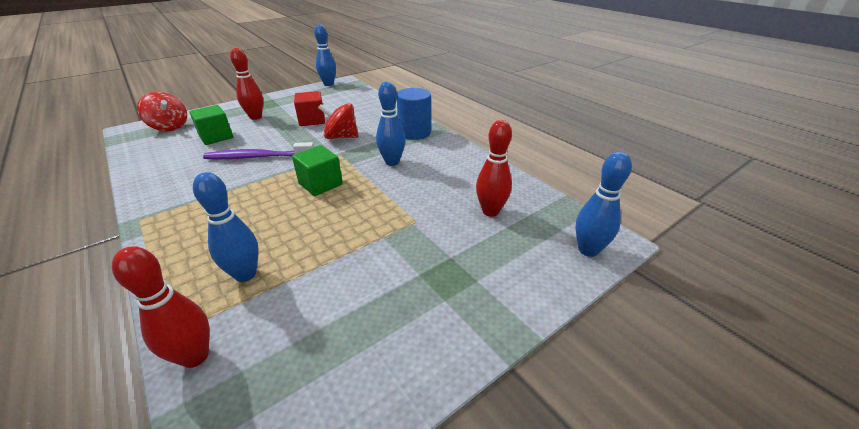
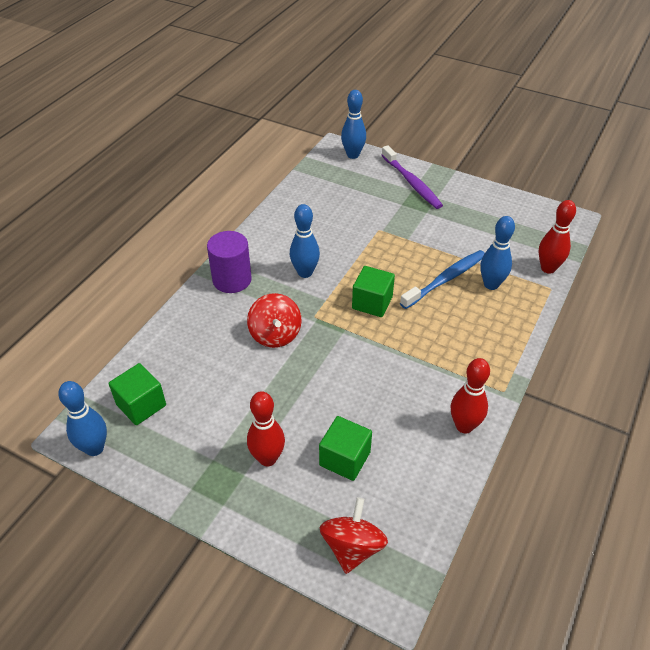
camera: 115 degrees left, 10 degrees up
purple toothbrush [203,142,314,159] -> purple toothbrush moved to [381,145,443,209]
red cube [294,91,325,126] -> none
blue cylinder [397,88,431,140] -> purple cylinder [207,231,252,293]
red bowling pin [476,120,512,217] -> red bowling pin moved to [451,358,490,433]
none -> green cube [109,363,166,425]
none -> blue toothbrush [400,250,485,309]

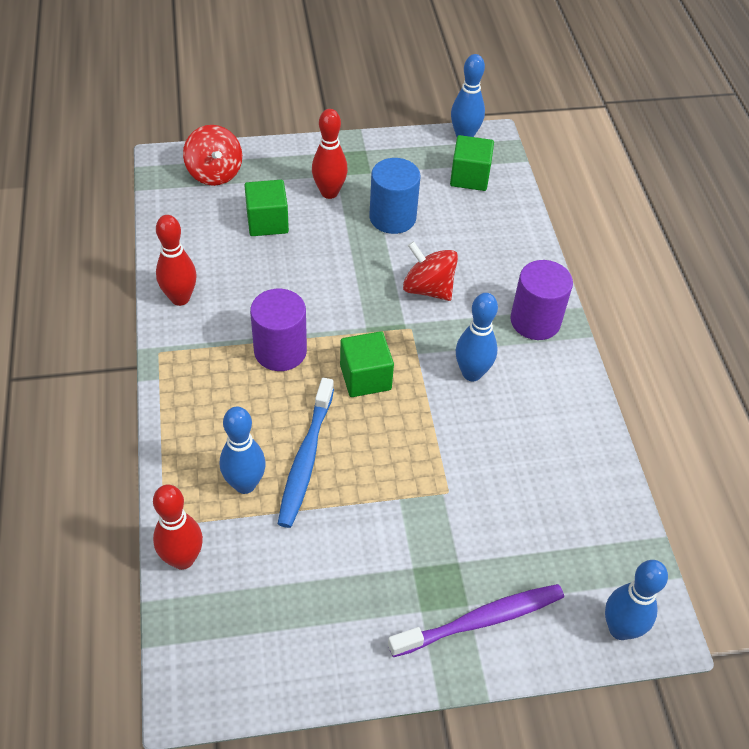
camera: 140 degrees right, 5 degrees up
purple toothbrush [381,145,443,209] -> purple toothbrush turned 135 degrees clockwise [388,584,564,657]
none -> purple cylinder [250,289,307,371]
none -> blue cylinder [370,158,421,234]

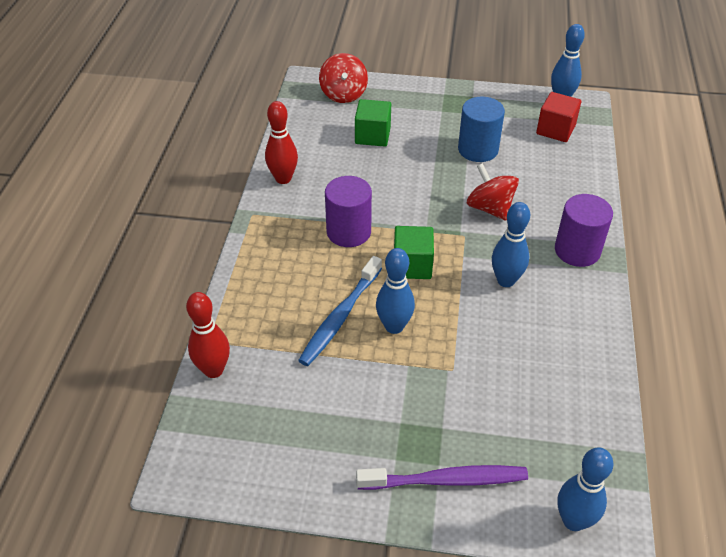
camera: 20 degrees right, 5 degrees down
blue bowling pin [220,407,266,494] -> blue bowling pin moved to [376,248,415,334]
red bowling pin [312,109,348,199] -> none
green cube [450,135,494,191] -> red cube [536,92,581,142]

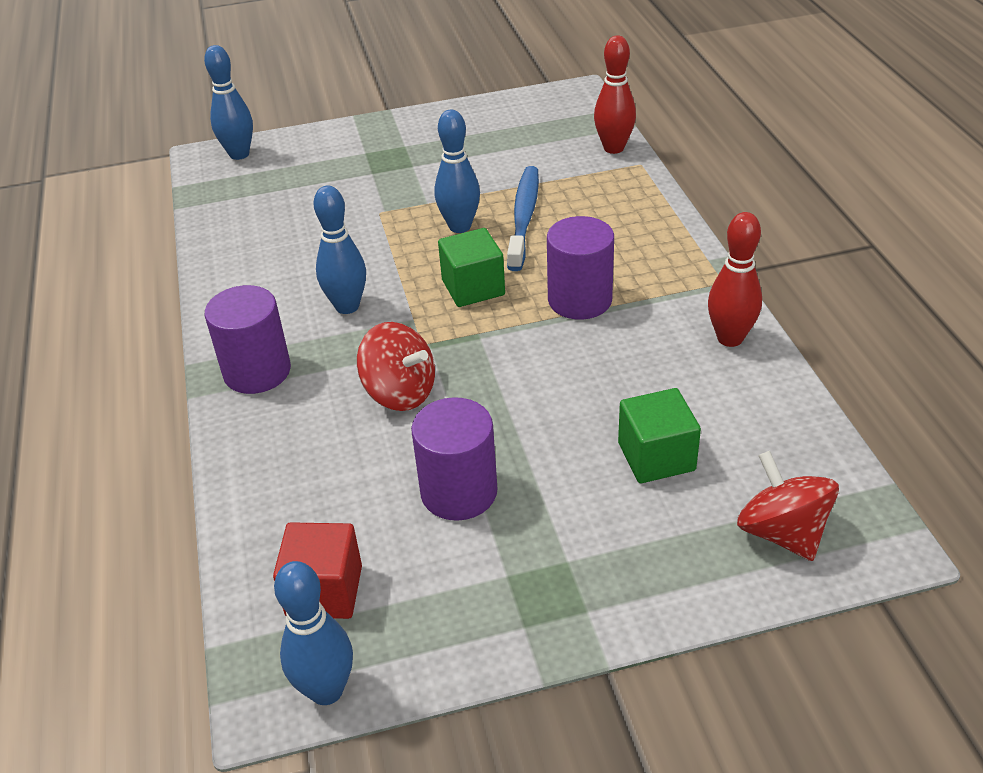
camera: 160 degrees right, 5 degrees down
purple toothbrush [356,465,528,490] -> none
blue cylinder [458,97,505,162] -> purple cylinder [411,397,498,521]

